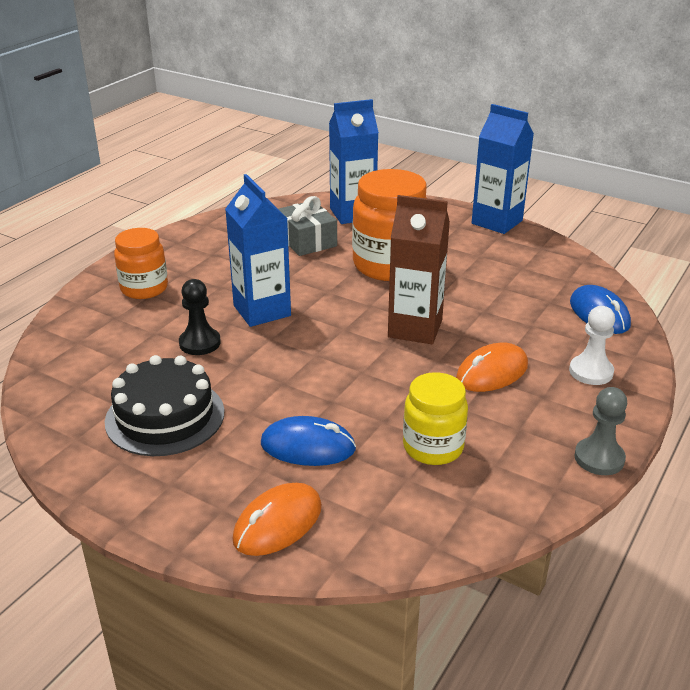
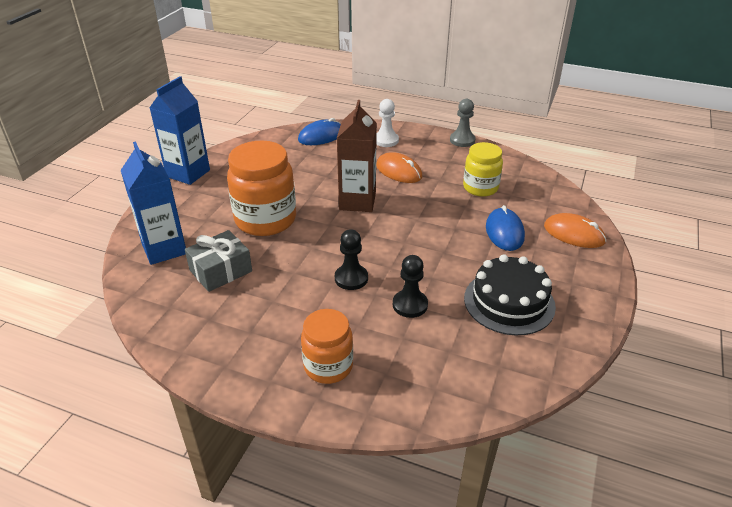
camera: 100 degrees left, 5 degrees up
blue carton [225,174,291,327] -> black pawn [335,229,368,290]

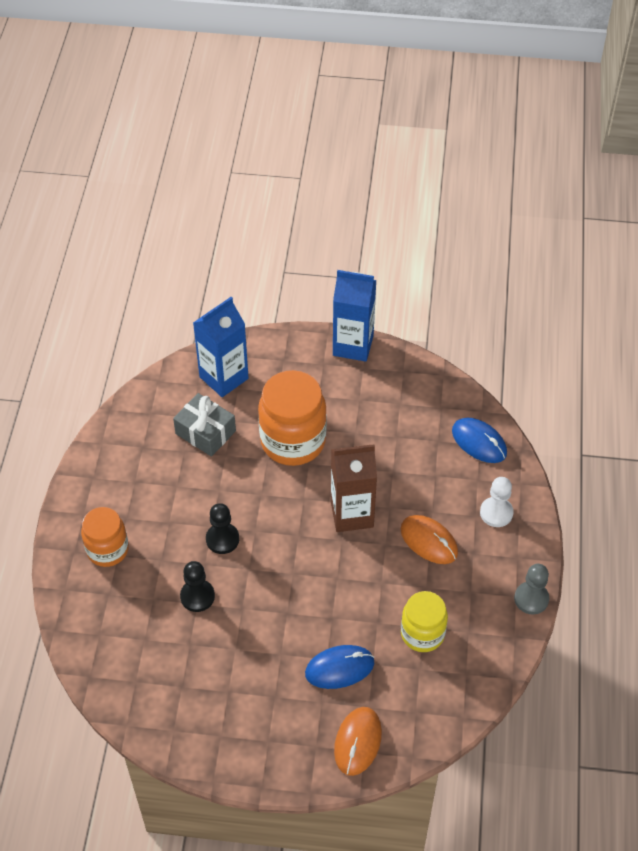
camera: 75 degrees right, 15 degrees up
orange mouse [376,152,423,183] -> orange mouse turned 75 degrees counterclockwise [400,515,458,564]
black cake [464,254,556,335] -> none

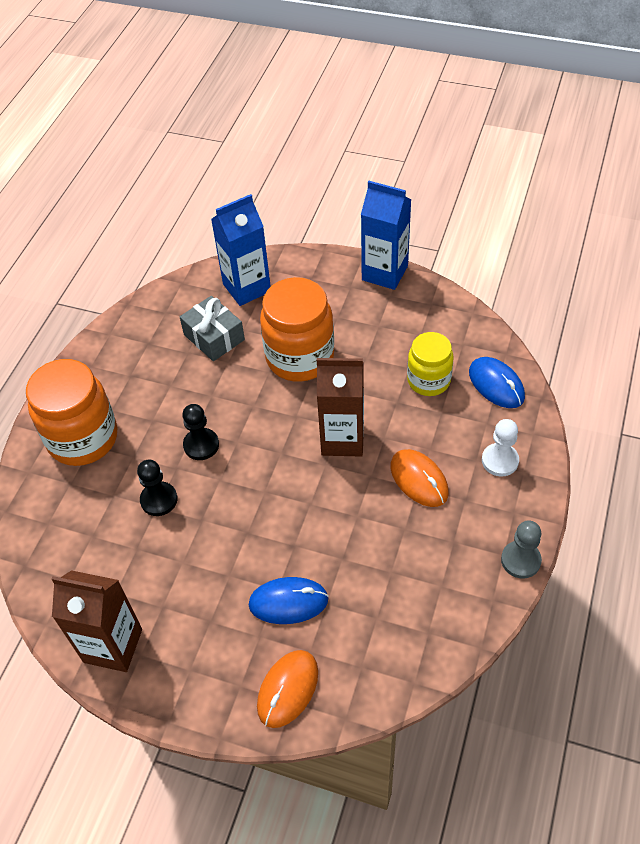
camera: 15 degrees right, 0 degrees up
orange jar [81,507,129,567] -> orange jar [26,359,117,466], size x1.62
yellow jar [401,591,448,652] -> yellow jar moved to [407,332,454,396]
none -> brown carton [52,570,142,672]

